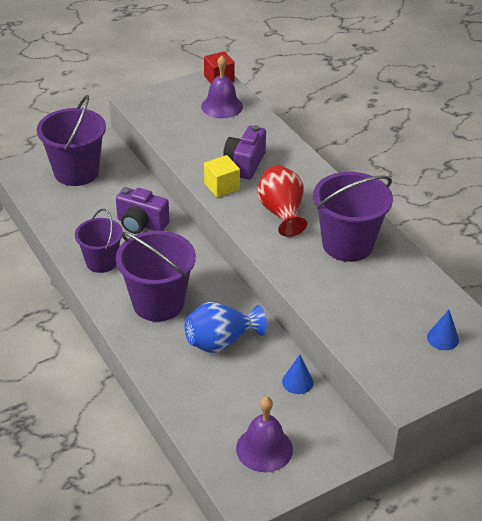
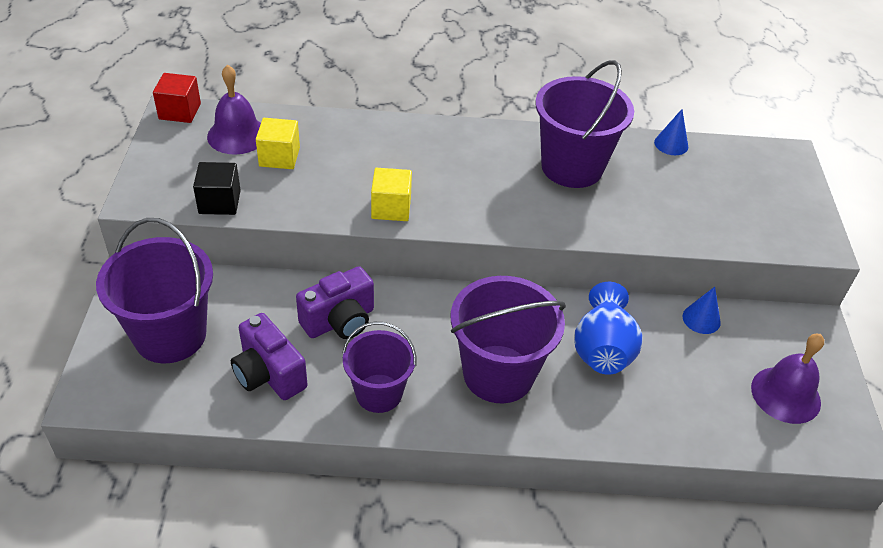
camera: 60 degrees left, 5 degrees up
purple camera [223,125,266,179] -> purple camera moved to [231,313,308,400]
red vase [257,165,307,237] -> none
blue cone [427,310,459,350] -> blue cone moved to [654,109,688,155]
none -> black cube [193,162,241,215]
none -> yellow cube [256,118,300,169]

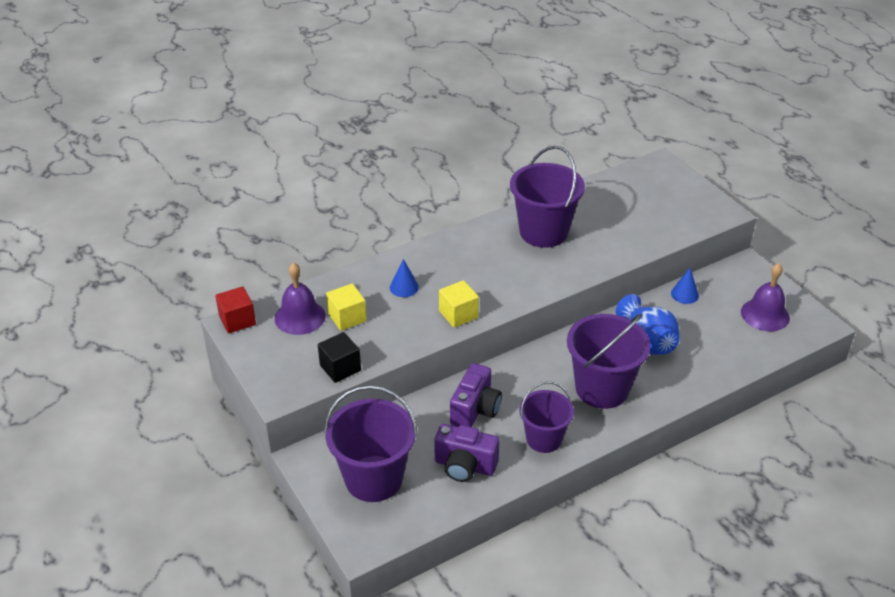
camera: 30 degrees left, 5 degrees down
blue cone [654,109,688,155] -> blue cone moved to [390,259,419,297]

